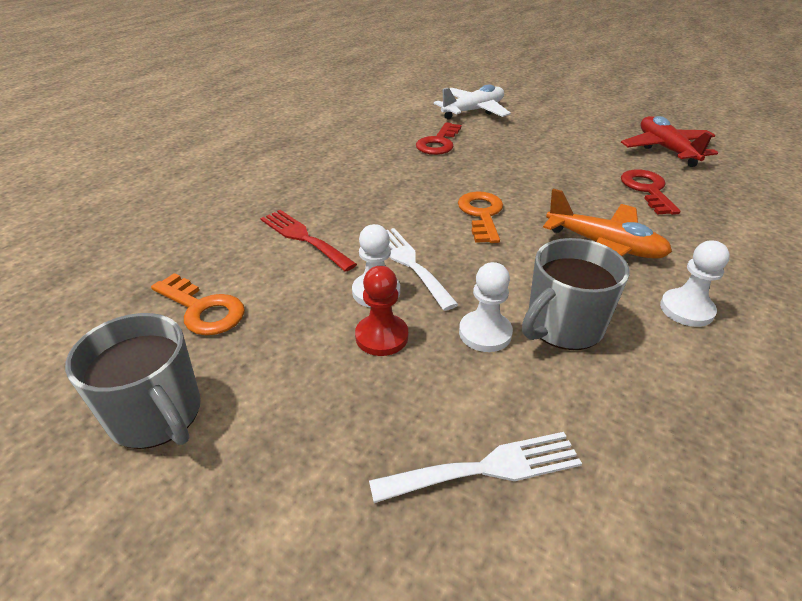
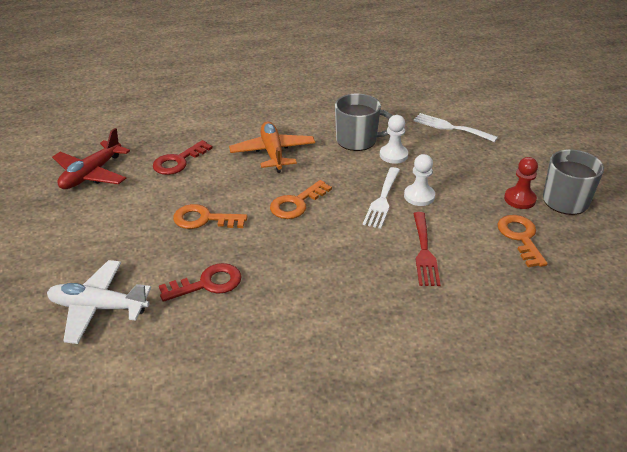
camera: 135 degrees left, 0 degrees up
red pawn [355,266,408,356] -> red pawn moved to [504,157,538,209]
white pawn [660,241,730,327] -> none
none -> orange key [173,204,248,229]

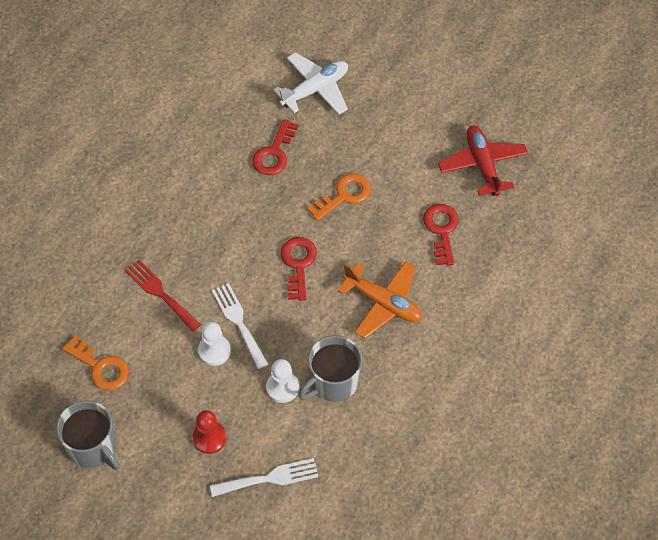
camera: 135 degrees right, 20 degrees up
orange key [270,180,332,219] -> red key [281,237,317,301]
red pawn [504,157,538,209] -> red pawn moved to [193,410,226,454]

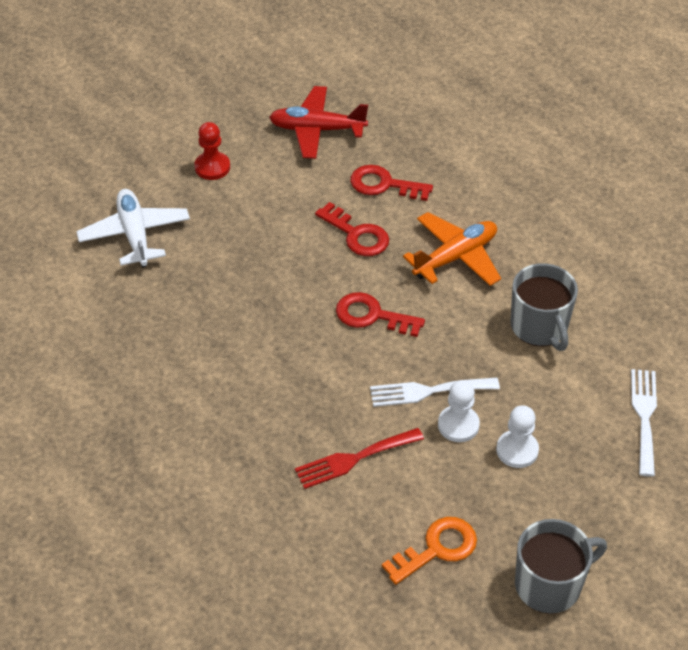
camera: 70 degrees left, 10 degrees down
red pawn [193,410,226,454] -> red pawn moved to [194,122,230,180]
red key [252,119,299,175] -> red key moved to [315,202,389,256]
white pawn [266,359,299,403] -> white pawn moved to [496,405,539,468]
orange key [307,173,371,221] -> none

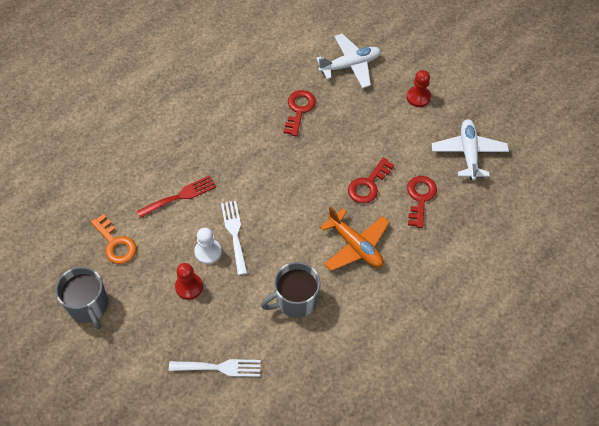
camera: 85 degrees right, 10 degrees up
red plane [269,86,368,159] -> white plane [432,119,509,180]
red fork [295,428,424,489] -> red fork turned 90 degrees clockwise [137,175,216,218]
red key [336,292,425,337] -> red key moved to [284,90,316,136]
white pawn [496,405,539,468] -> red pawn [175,263,203,300]

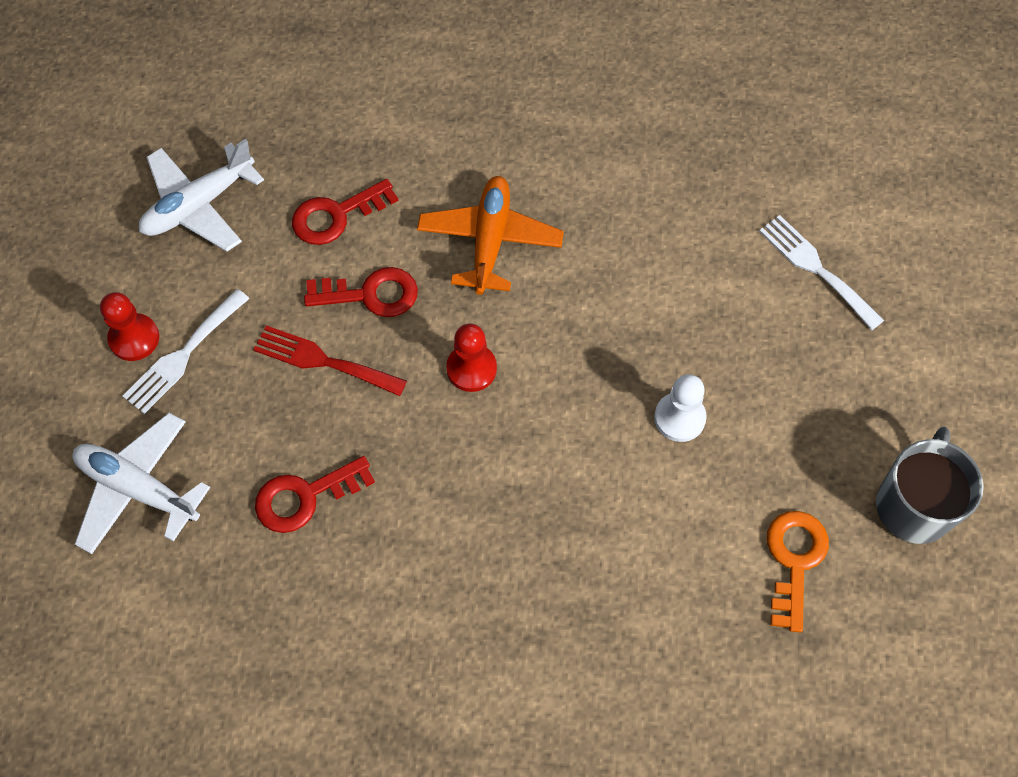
camera: 130 degrees left, 5 degrees up
red fork [137,175,216,218] -> red fork moved to [253,325,407,396]
red pawn [175,263,203,300] -> red pawn moved to [446,324,497,392]
white fork [221,201,247,275] -> white fork moved to [123,289,250,414]
grey mug [261,262,321,318] -> none

